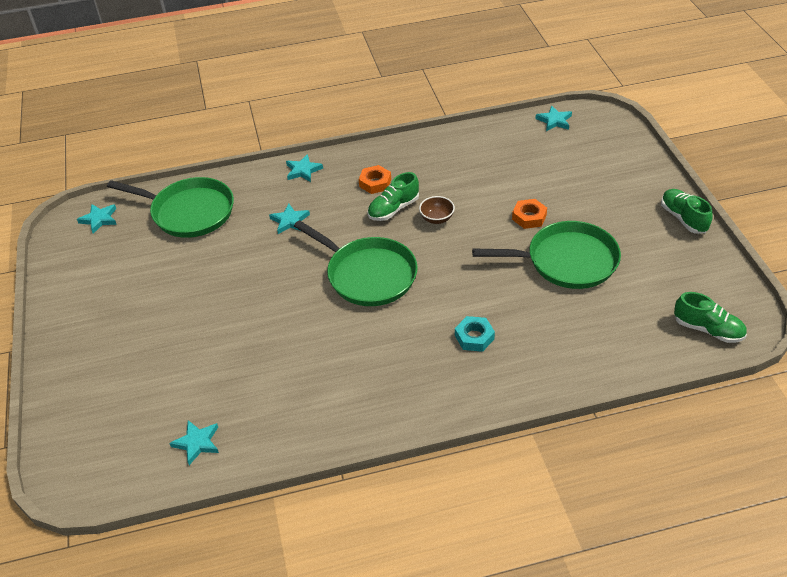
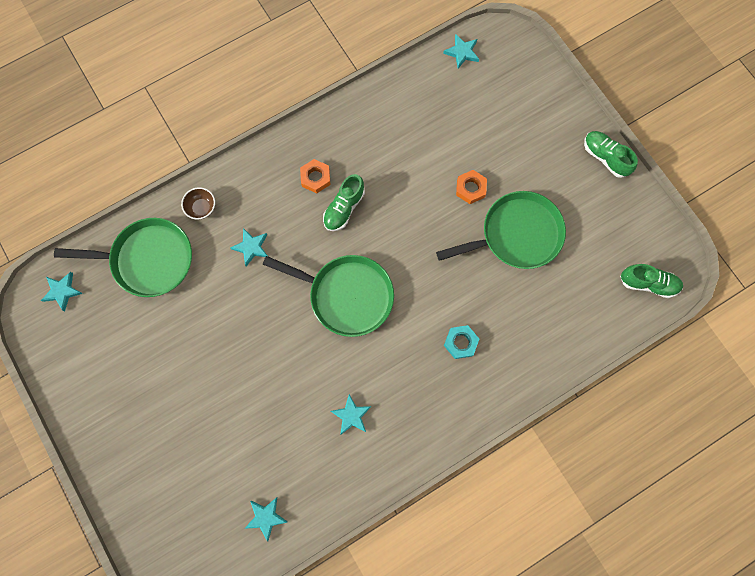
camera: 20 degrees left, 30 degrees up
turquoise star [286,154,323,182] -> turquoise star moved to [331,394,371,435]
brown bowl [419,196,455,224] -> brown bowl moved to [181,187,215,220]

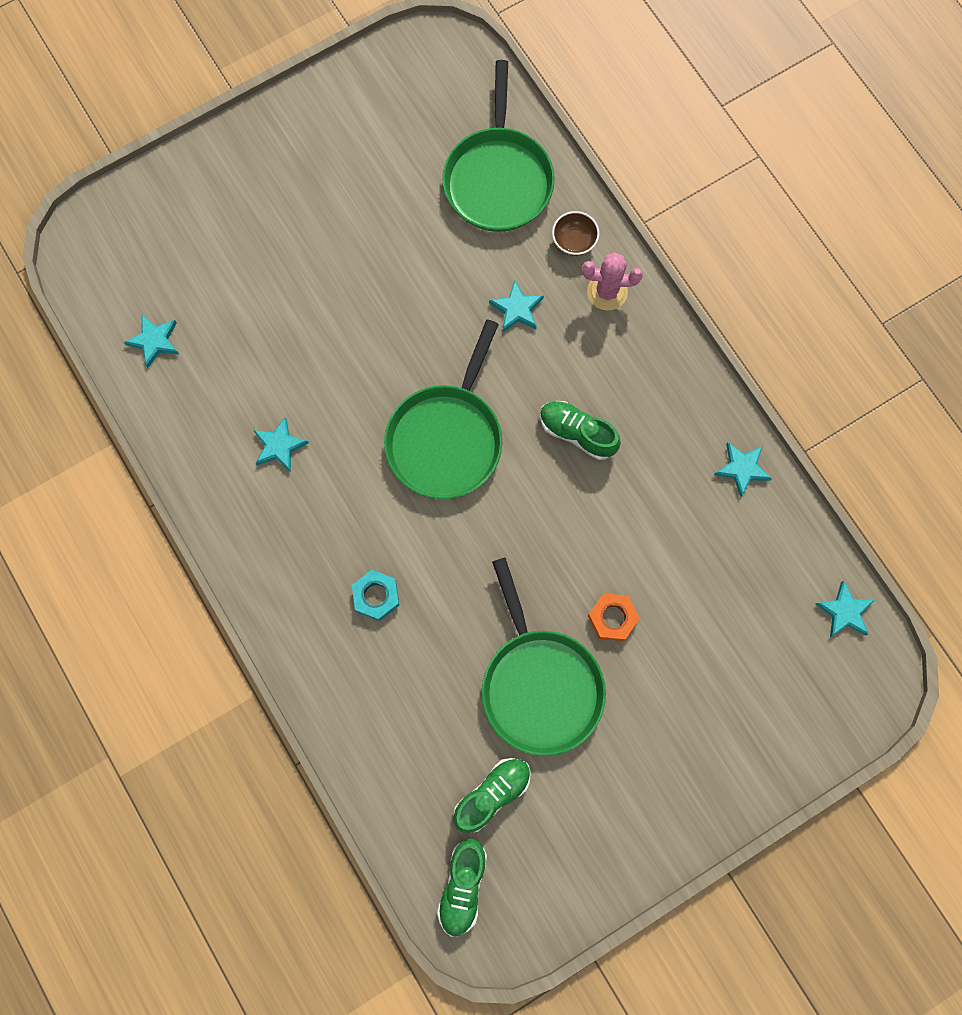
camera: 90 degrees right, 0 degrees up
turquoise star [41,272,83,311] -> turquoise star moved to [714,443,772,497]
orange nut [300,159,331,193] -> none
green shoe [584,131,638,178] -> green shoe moved to [453,758,531,833]
none -> pink cactus [582,252,643,310]

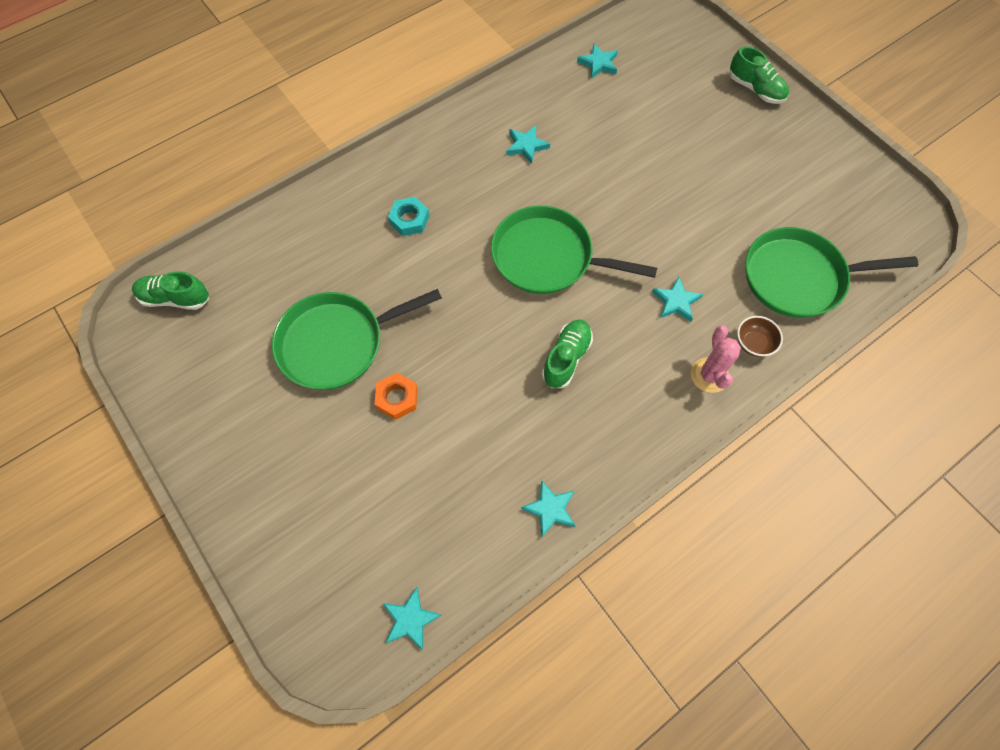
camera: 85 degrees right, 10 degrees down
green shoe [453,758,531,833] -> green shoe moved to [729,46,789,104]

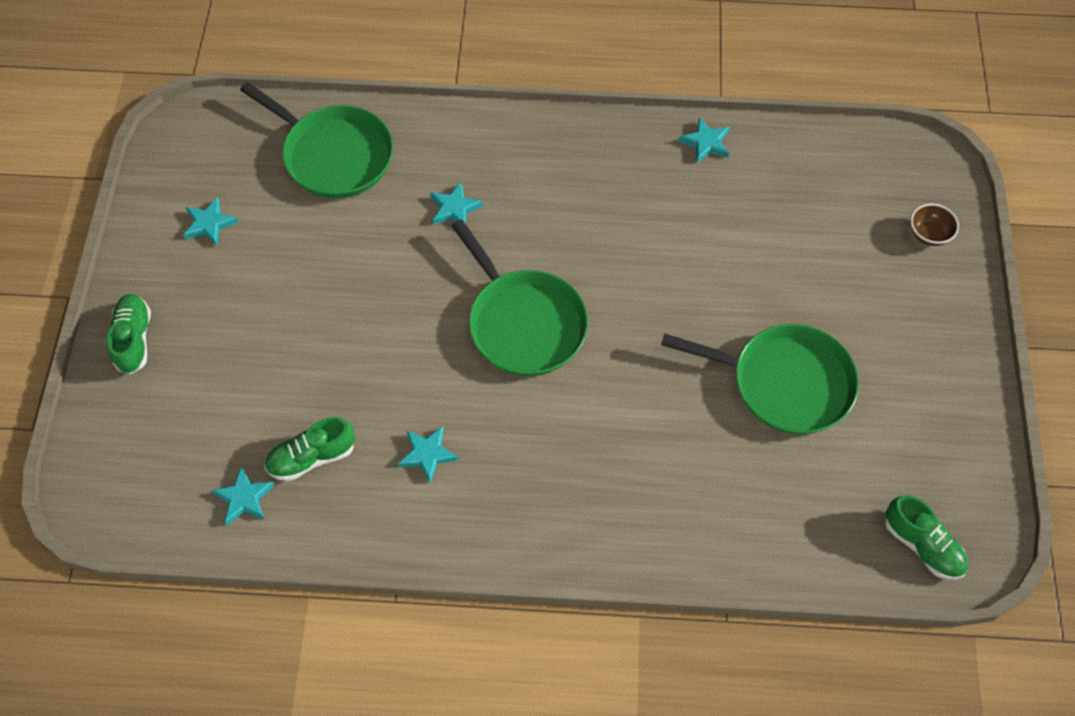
camera: 140 degrees left, 5 degrees down
orange nut [375,373,418,420] -> none
turquoise star [383,587,441,650] -> turquoise star moved to [184,197,238,246]
turquoise nut [388,197,429,236] -> none
green shoe [542,319,593,388] -> green shoe moved to [264,417,355,482]
pink cactus [691,326,741,393] -> none
brown bowl [737,316,783,357] -> brown bowl moved to [910,204,959,246]

